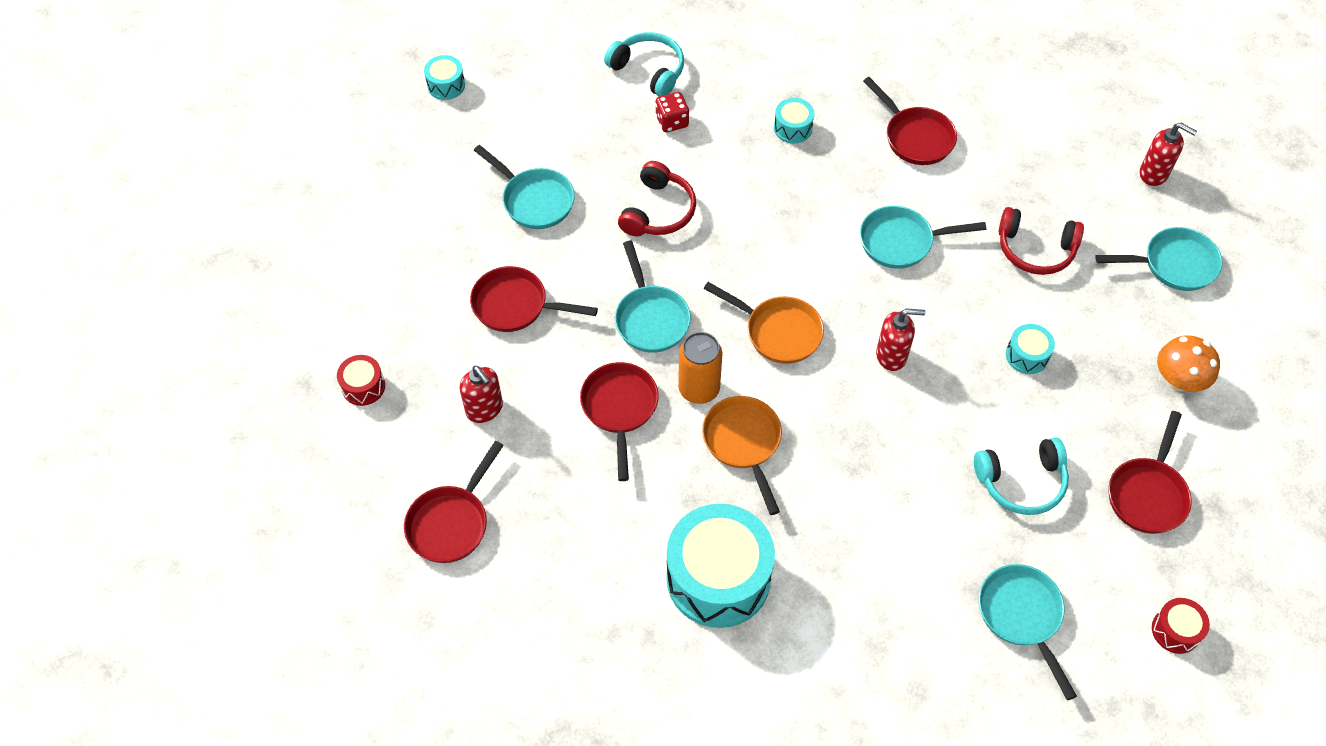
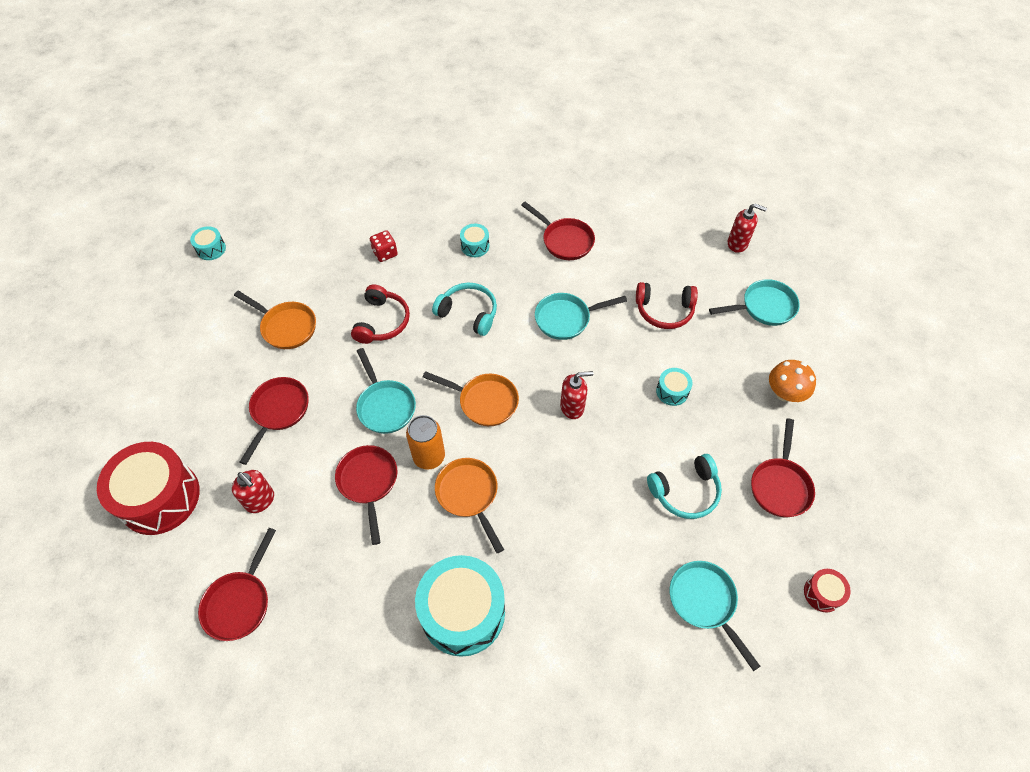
camera: 10 degrees left, 0 degrees up
red drum [337,355,385,406] -> red drum [97,442,200,535], size x2.24
red pan [470,266,598,332] -> red pan turned 105 degrees clockwise [240,377,309,465]
turquoise pan [474,145,575,229] -> orange pan [234,291,316,349]
turquoise headphones [604,32,684,96] -> turquoise headphones moved to [432,283,497,336]

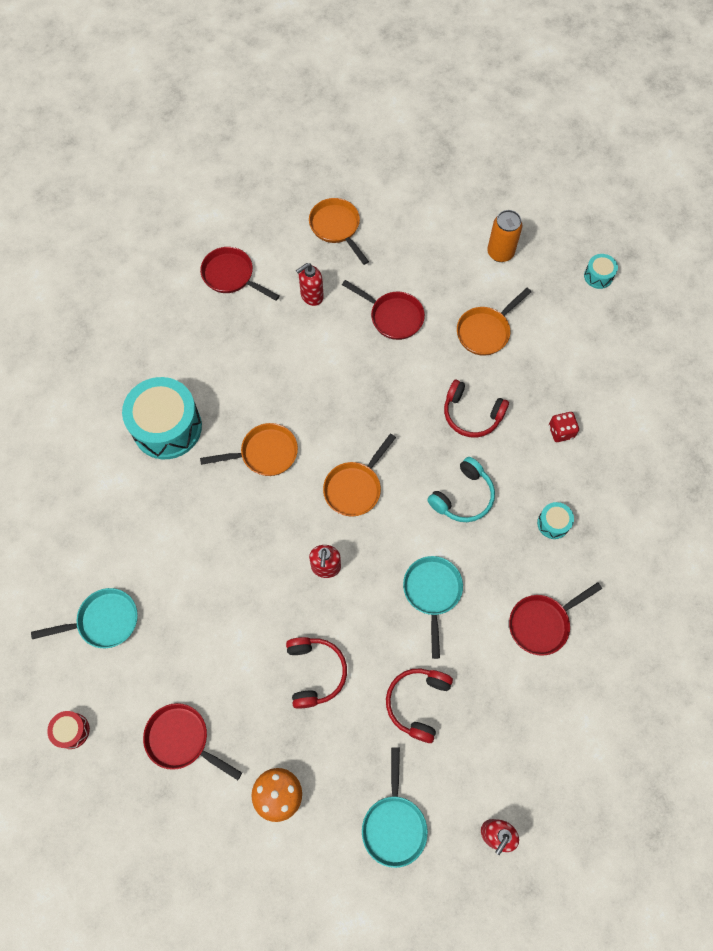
camera: 105 degrees right, 10 degrees up
red drum [97,442,200,535] -> orange pan [309,198,369,265]
red pan [335,445,398,545] -> none
turquoise pan [356,348,416,434] -> none
orange can [406,415,445,470] -> orange can moved to [487,210,522,262]
turquoise headphones [647,454,722,519] -> none
turquoise drum [656,368,692,406] -> red headphones [286,637,347,709]

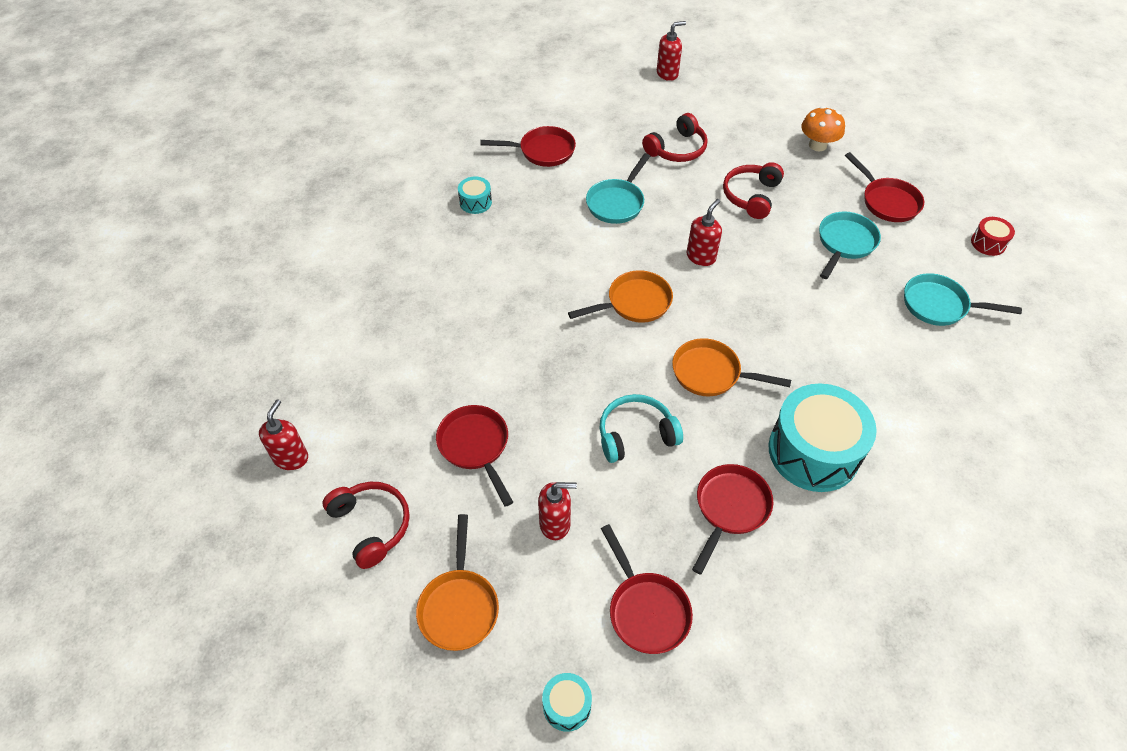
camera: 150 degrees left, 15 degrees down
turquoise pan [362,747,428,868] -> turquoise pan moved to [819,211,881,279]
turquoise headphones [427,457,495,522] -> turquoise headphones moved to [600,394,683,463]
red headphones [444,380,509,438] -> red headphones moved to [323,482,410,569]
orange pan [457,288,531,356] -> none
orange can [487,210,522,262] -> red soap dispenser [259,399,308,470]
red dice [549,412,579,442] -> none
turquoise drum [584,254,618,289] -> turquoise drum moved to [542,673,592,732]
none -> red pan [692,464,773,575]

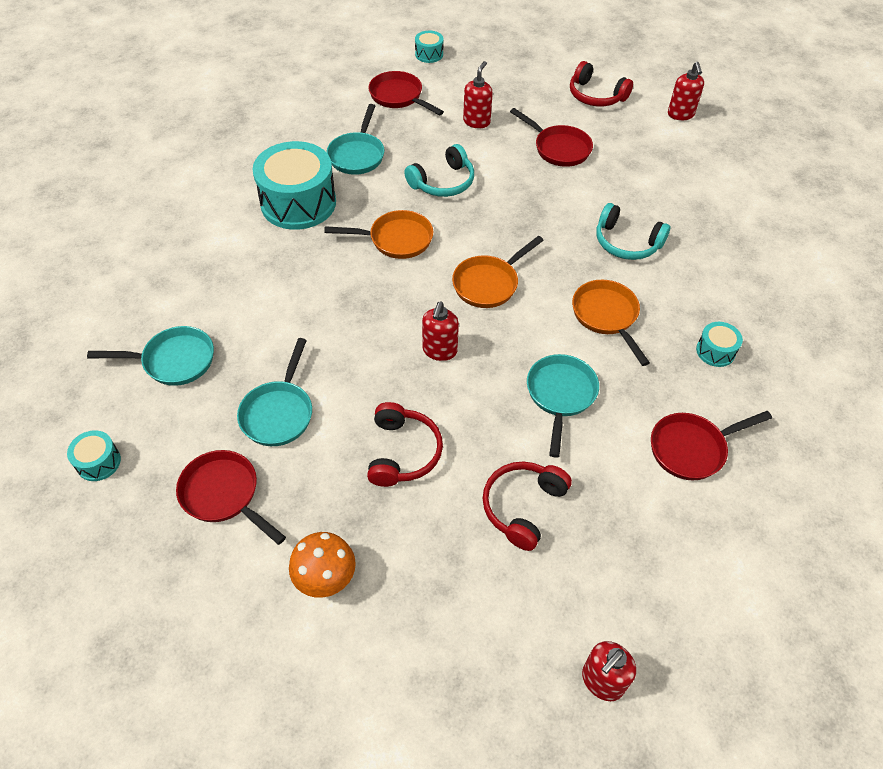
camera: 160 degrees right, 0 degrees up
orange pan [416,514,499,651] -> orange pan moved to [572,280,650,366]
red soap dispenser [538,482,577,540] -> red soap dispenser turned 135 degrees clockwise [463,61,493,128]
red pan [692,464,773,575] -> turquoise pan [327,104,384,175]
red drum [971,217,1015,256] -> turquoise drum [67,430,121,481]
none -> turquoise headphones [596,203,670,260]

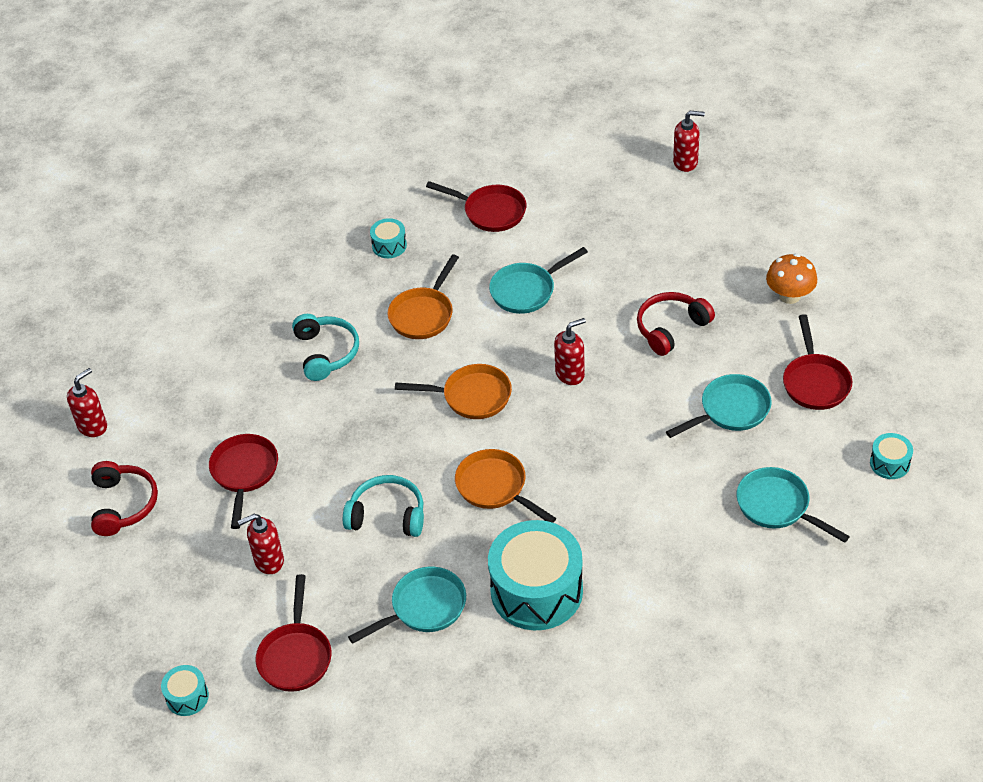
camera: 130 degrees left, 5 degrees down
red headphones [482,462,572,551] -> none

